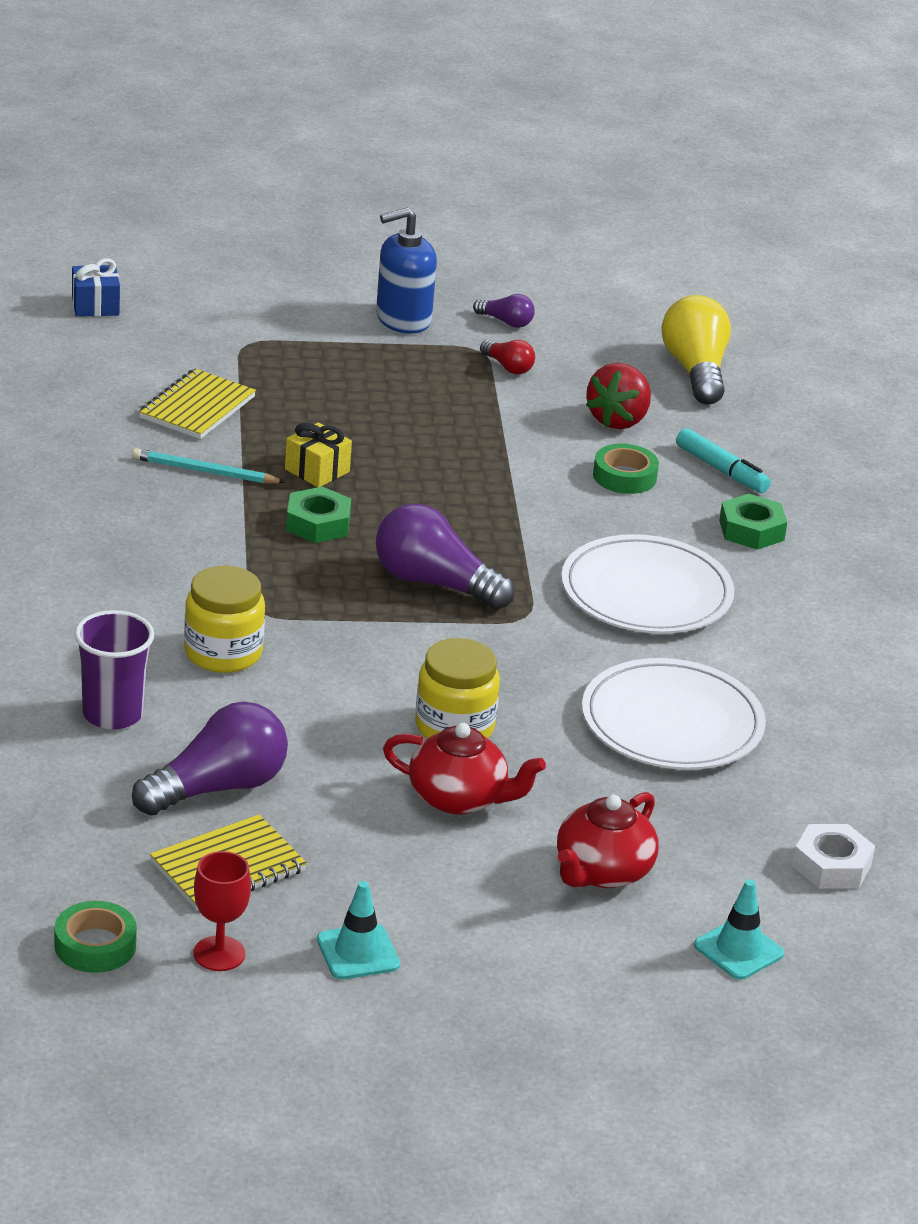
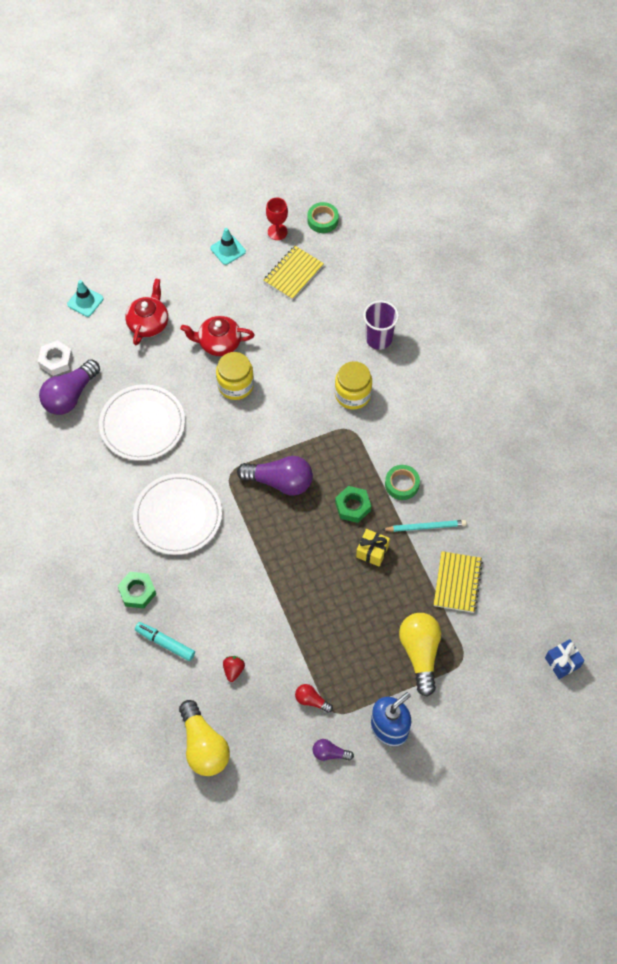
camera: 165 degrees right, 30 degrees up
purple light bulb [132,701,288,815] -> purple light bulb moved to [39,359,100,415]
red strawberry [586,363,651,429] -> red strawberry [223,656,245,682], size x0.57
green tape [593,444,659,494] -> green tape moved to [385,465,420,500]
none -> yellow light bulb [399,613,441,697]

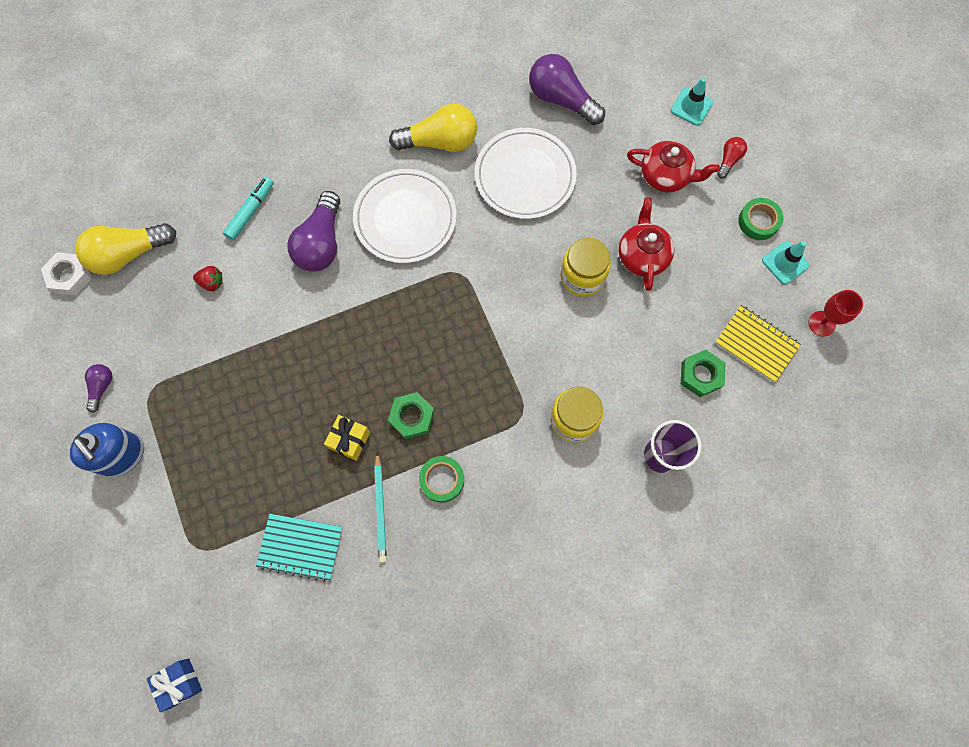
camera: 90 degrees right, 10 degrees up
white nut [38,340,73,376] -> white nut moved to [41,252,92,295]
green nut [118,572,156,608] -> green nut moved to [681,350,725,397]
purple light bulb [237,456,313,496] -> purple light bulb moved to [287,191,340,272]
red light bulb [295,684,333,713] -> red light bulb moved to [717,137,747,179]
green tape [307,202,339,233] -> green tape moved to [738,198,783,240]
yellow light bulb [399,613,441,697] -> yellow light bulb moved to [389,103,477,152]
yellow notebook [434,551,483,613] -> turquoise notebook [256,514,343,582]

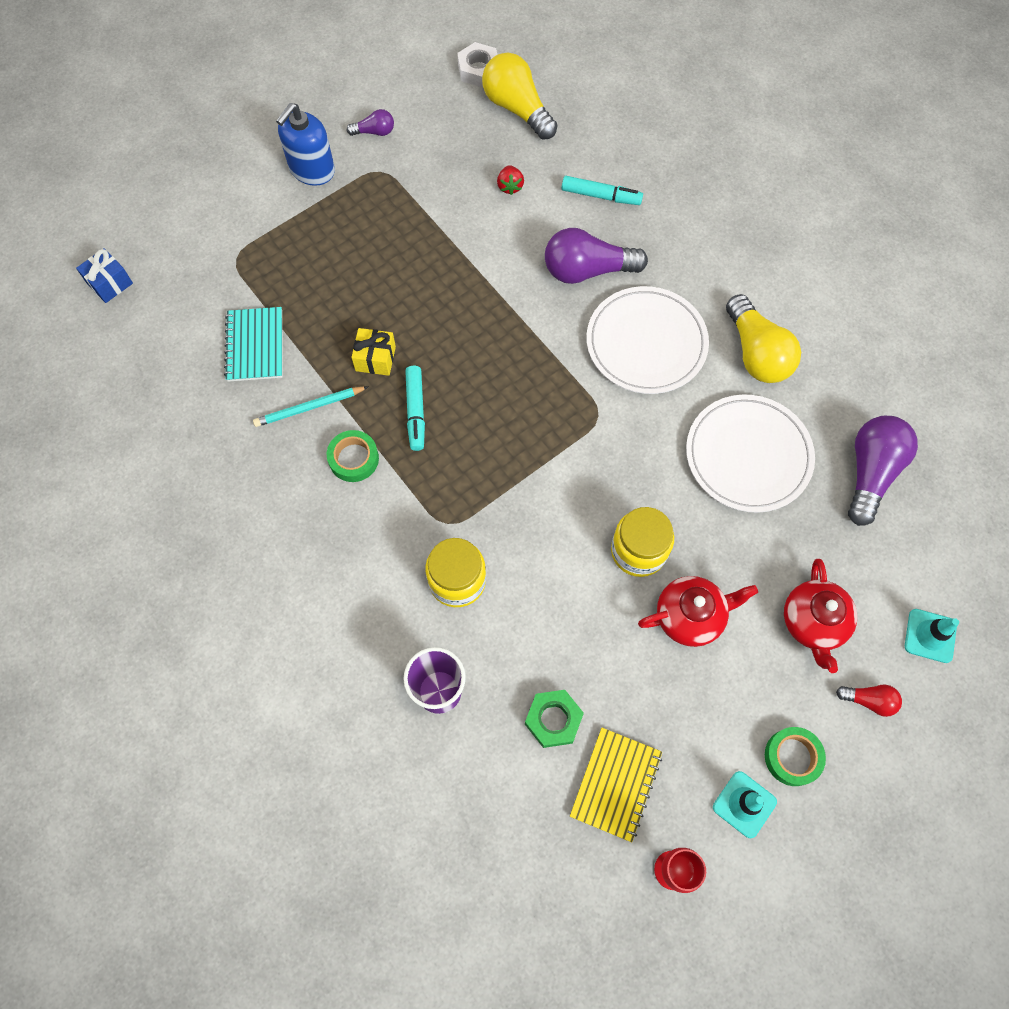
camera: 75 degrees right, 5 degrees down
green nut [388,392,435,439] -> turquoise marker [405,366,425,451]

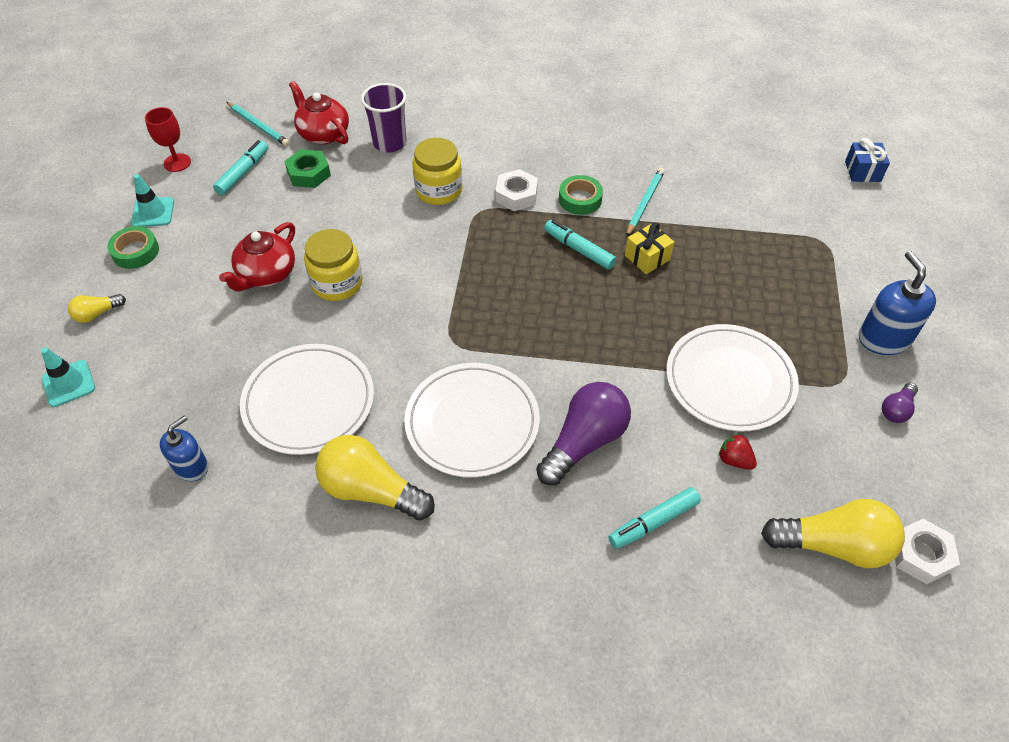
camera: 135 degrees right, 15 degrees down
turquoise notebook [224,307,282,382] -> none
yellow notebook [570,728,662,842] -> turquoise marker [213,140,268,196]
red teapot [784,559,857,673] -> red teapot moved to [289,81,349,144]
red light bulb [836,685,902,717] -> yellow light bulb [68,294,126,323]
purple light bulb [848,416,918,526] -> blue soap dispenser [160,416,208,481]
none -> turquoise pencil [227,102,290,146]
none -> white nut [496,169,538,211]
none -> white plate [666,324,799,432]

